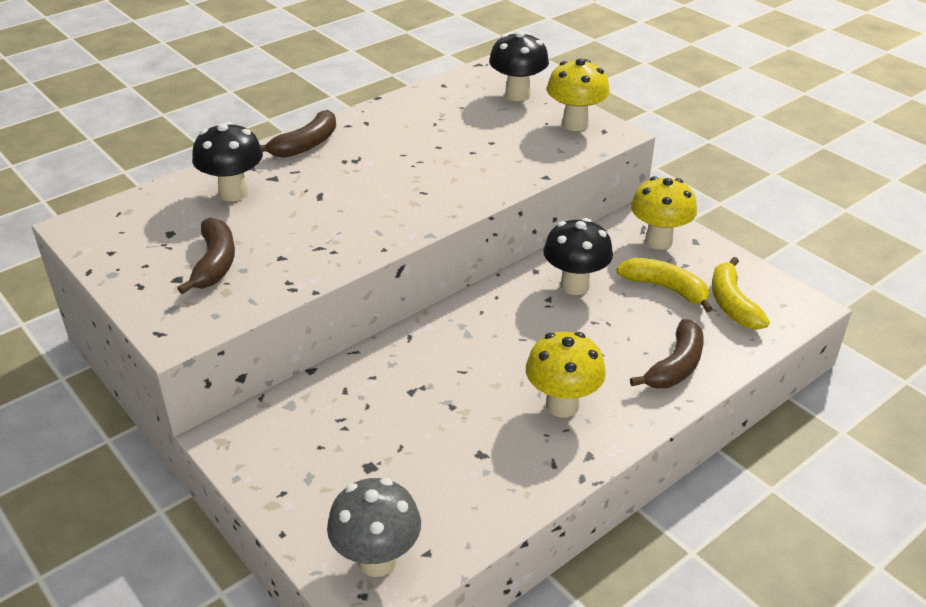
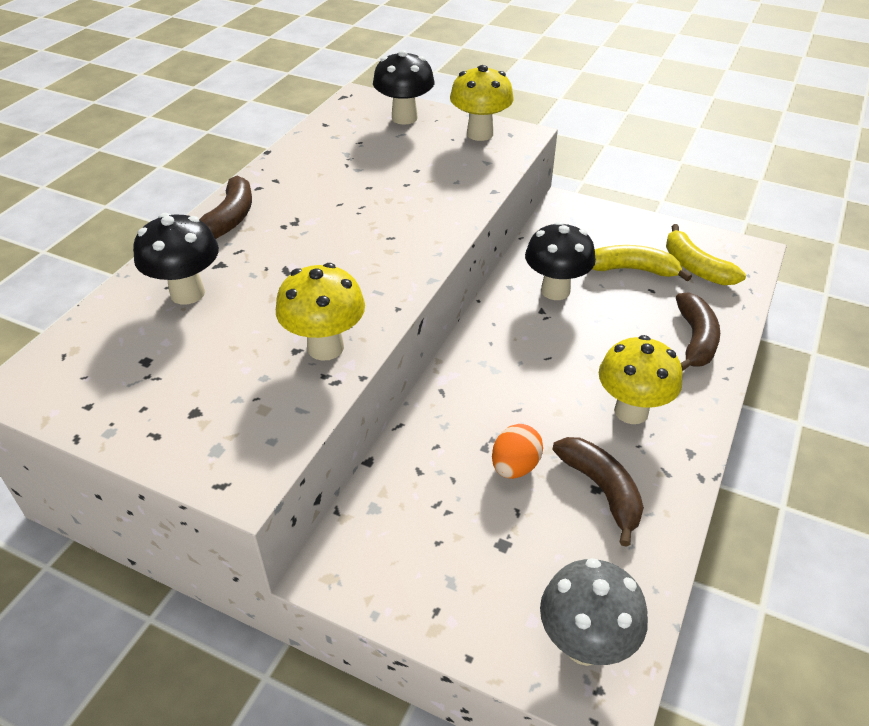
camera: 25 degrees left, 5 degrees up
brown banana [177,218,235,294] -> brown banana moved to [552,437,644,547]
yellow mushroom [631,176,697,250] -> yellow mushroom moved to [276,263,365,361]
none -> orange egg [492,424,543,479]

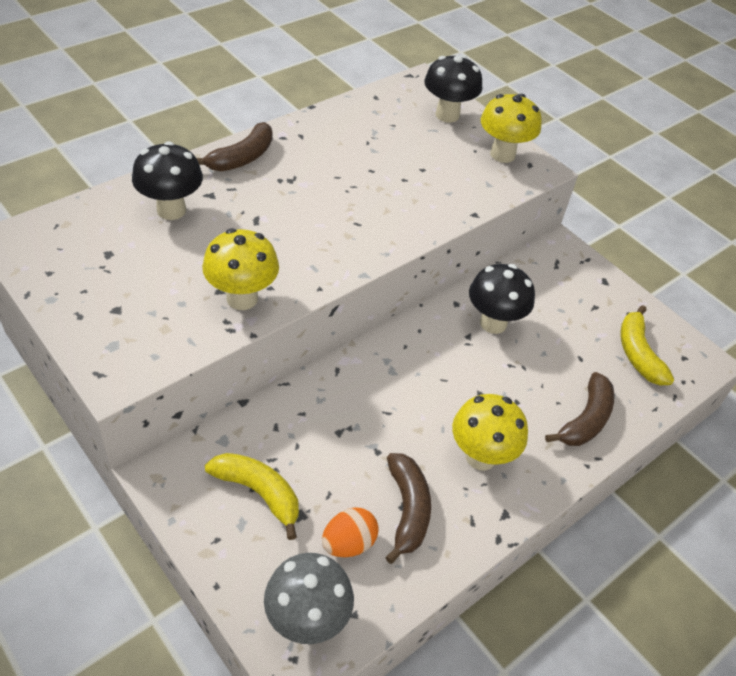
camera: 20 degrees right, 5 degrees up
orange egg [492,424,543,479] -> orange egg moved to [322,507,379,557]
yellow banana [593,245,692,282] -> yellow banana moved to [205,453,299,540]

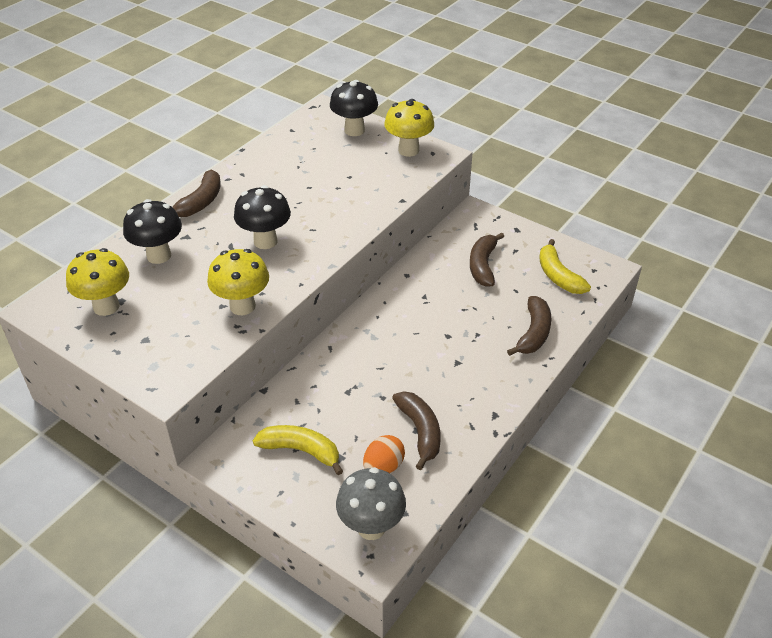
camera: 10 degrees left, 5 degrees down
yellow mushroom [452,394,528,470] -> yellow mushroom moved to [66,248,129,316]
black mushroom [469,264,535,334] -> black mushroom moved to [234,185,291,249]
none -> brown banana [470,232,504,287]

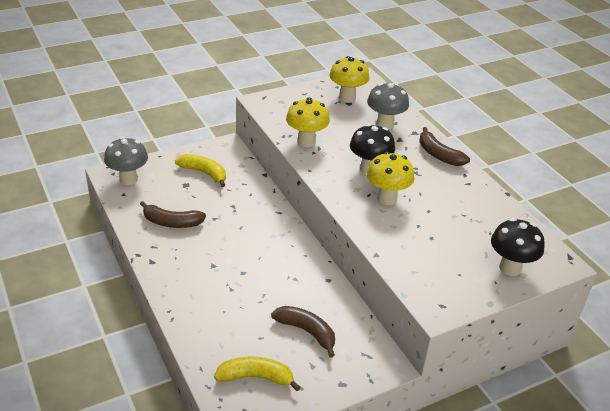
camera: 115 degrees right, 5 degrees down
black mushroom [123,199,182,264] -> grey mushroom [367,83,409,130]
yellow banana [253,425,343,475] -> yellow banana turned 105 degrees counterclockwise [175,154,226,187]
orange egg [363,435,405,473] -> none
yellow mushroom [384,99,434,157] -> yellow mushroom moved to [367,152,414,205]
brown banana [507,296,551,356] -> none

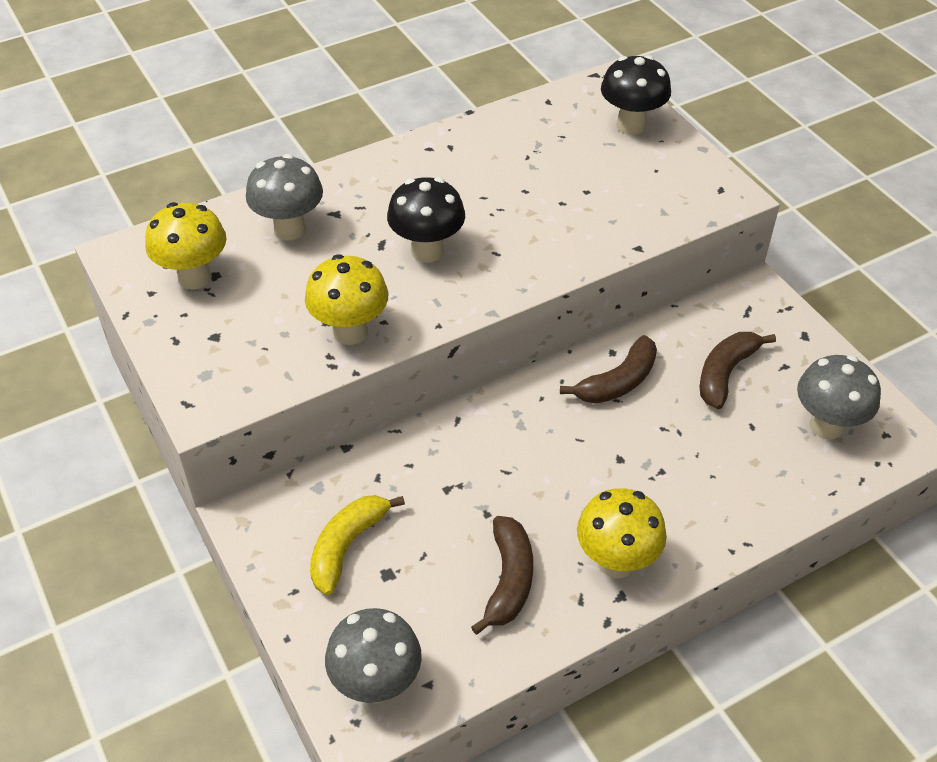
camera: 90 degrees left, 10 degrees up
yellow banana [214,357,300,391] -> grey mushroom [797,355,881,439]
yellow mushroom [367,152,414,205] -> yellow mushroom moved to [577,488,667,578]
brown banana [419,127,470,166] -> brown banana moved to [560,335,657,404]

